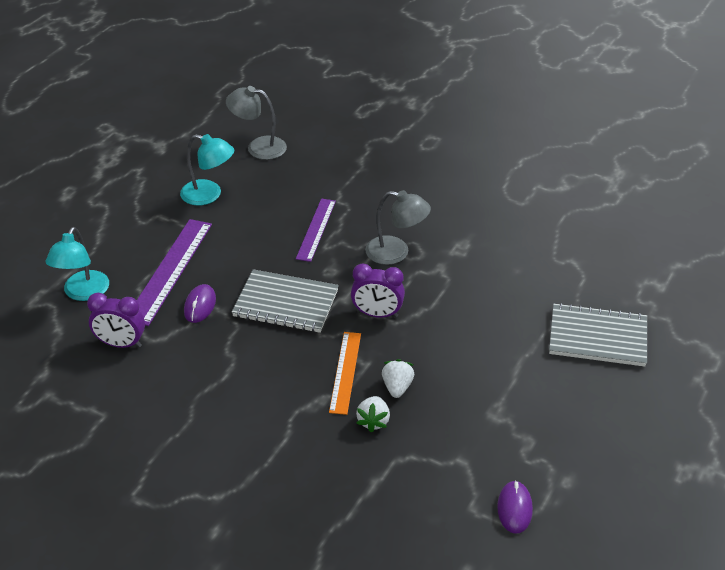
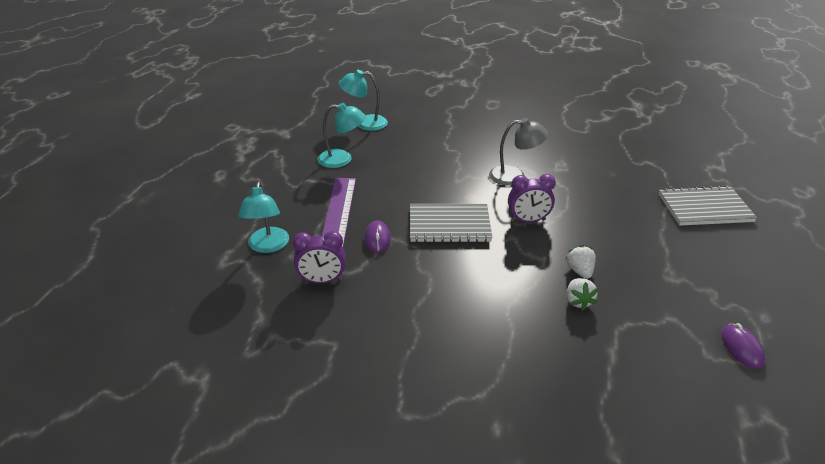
camera: 15 degrees left, 5 degrees down
grey lamp [226,86,287,160] -> turquoise lamp [338,70,388,131]
purple ruler [296,198,336,262] -> none
orange ruler [329,332,361,415] -> none

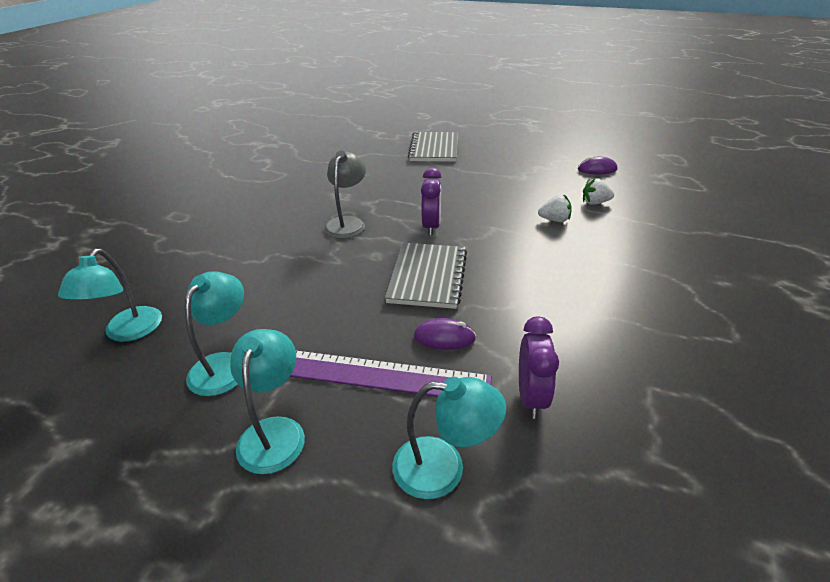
camera: 80 degrees left, 0 degrees up
white strawberry [565,245,596,279] -> white strawberry moved to [583,178,614,205]
none -> turquoise lamp [230,329,305,474]

